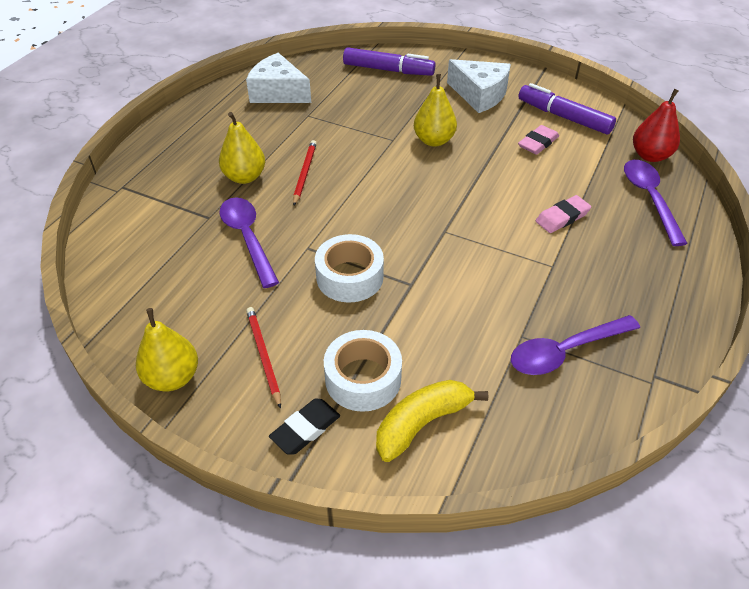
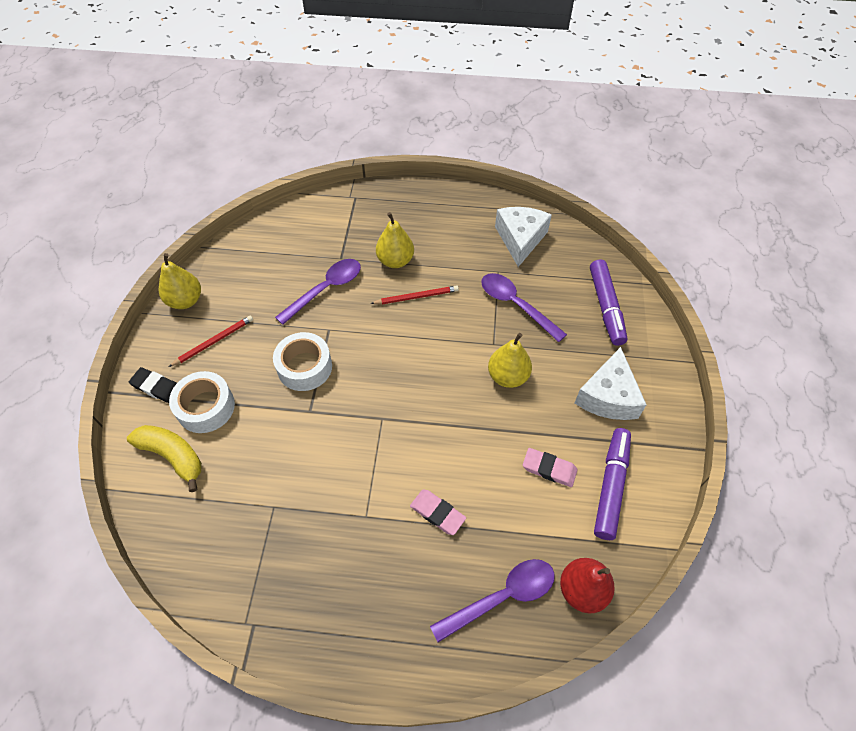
camera: 70 degrees right, 10 degrees up
purple spoon [511,315,640,375] -> purple spoon moved to [481,273,567,342]

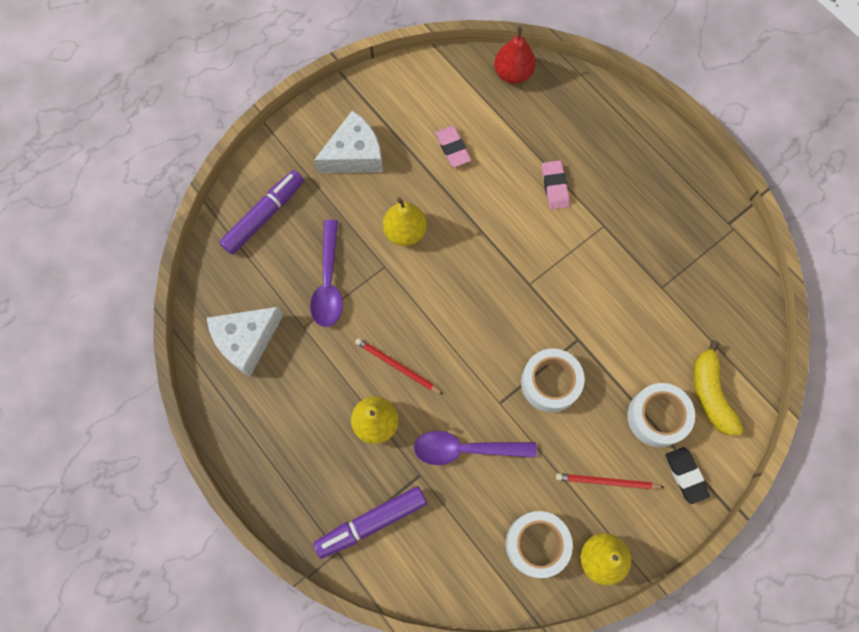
camera: 135 degrees left, 15 degrees up
purple spoon [430,559,555,642] -> none
purple marker [594,428,631,540] -> purple marker moved to [313,486,427,559]
none -> white tape [506,511,573,578]

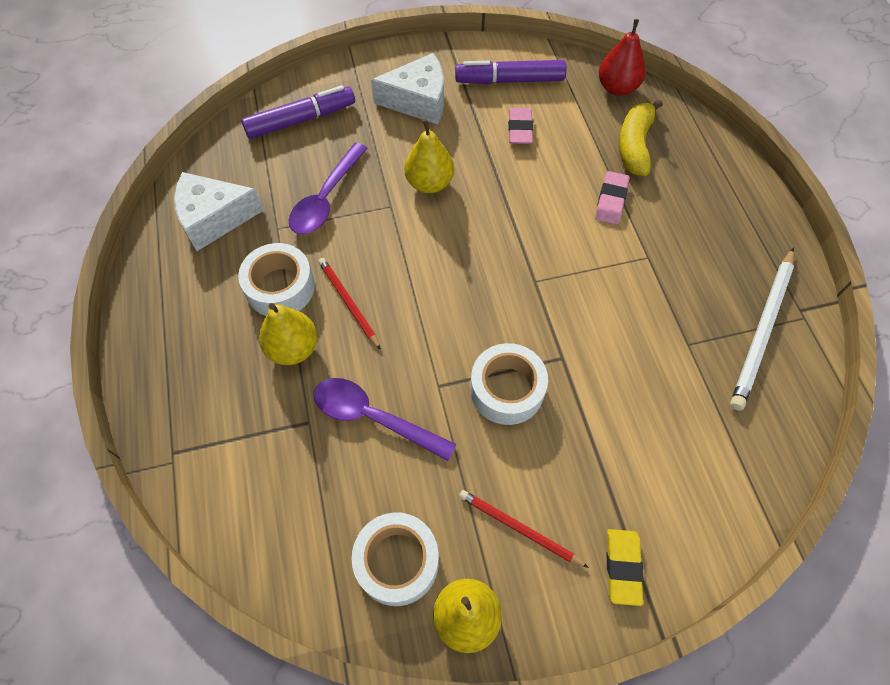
camera: 25 degrees right, 10 degrees down
purple marker [313,486,427,559] -> purple marker moved to [455,60,566,84]
white tape [627,383,695,447] -> white tape moved to [238,243,315,316]
black eraser [665,447,710,504] -> yellow eraser [607,529,644,606]
yellow banana [693,340,743,436] -> yellow banana moved to [619,99,663,176]
none -> white pencil [730,248,794,411]

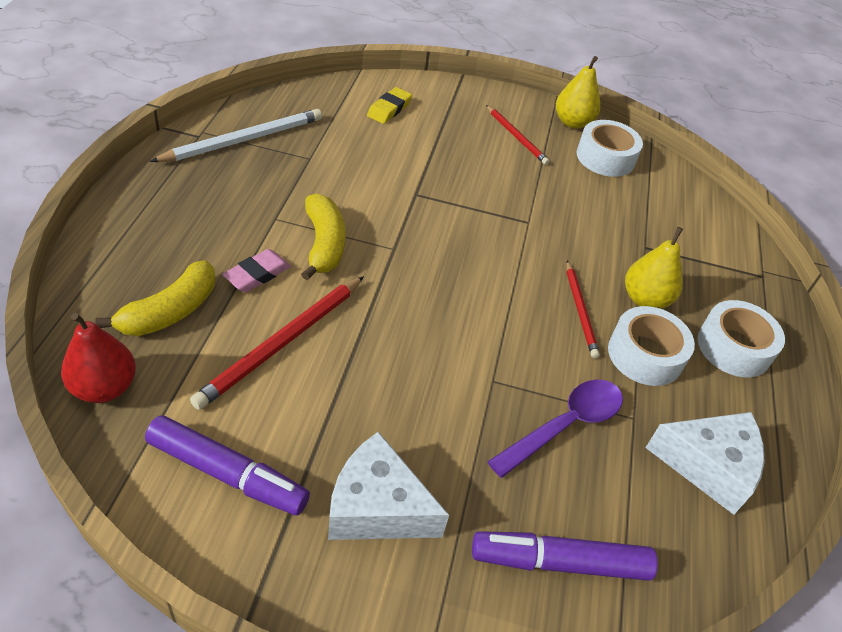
camera: 160 degrees left, 15 degrees down
purple spoon [314,378,456,461] -> none
yellow pear [404,119,454,193] -> none
white tape [470,343,548,425] -> white tape moved to [697,300,785,377]
pink eraser [508,108,533,144] -> none
yellow eraser [607,529,644,606] -> yellow eraser moved to [367,87,412,124]
none -> red pencil [190,276,364,410]
none -> yellow banana [301,194,345,280]

